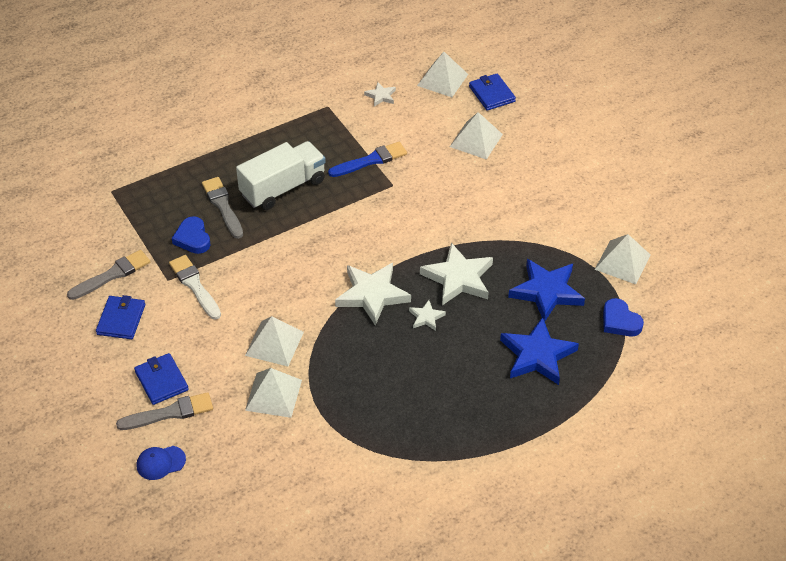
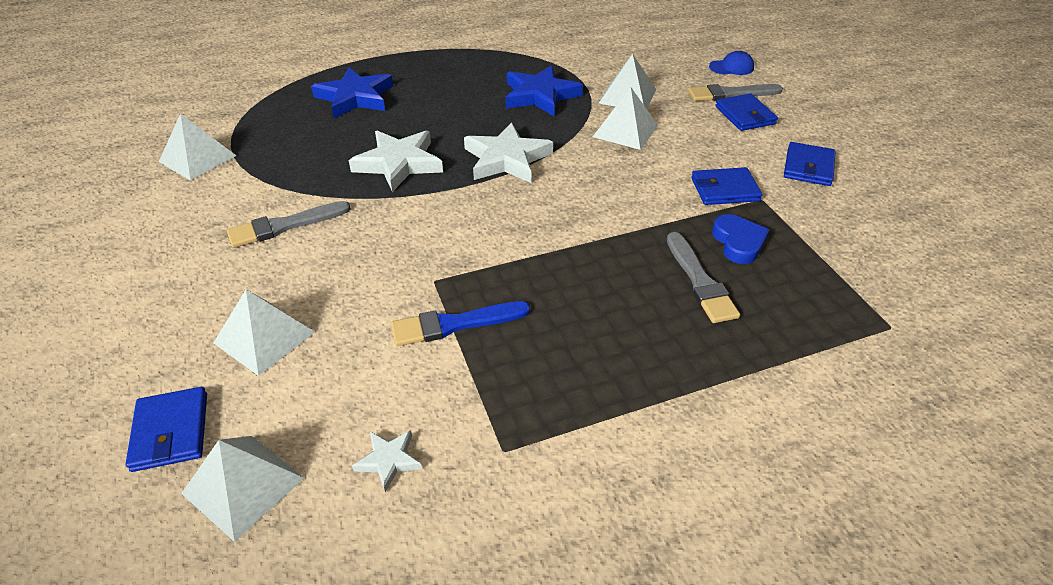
camera: 170 degrees left, 5 degrees down
grey brush [67,250,150,300] -> grey brush moved to [227,201,351,248]
white brush [169,255,221,319] -> blue wallet [691,167,762,205]
white truck [236,141,326,210] -> none
white star [409,300,446,331] -> none
blue star [508,259,585,322] -> blue star moved to [506,65,583,116]
blue heart [603,298,644,336] -> none

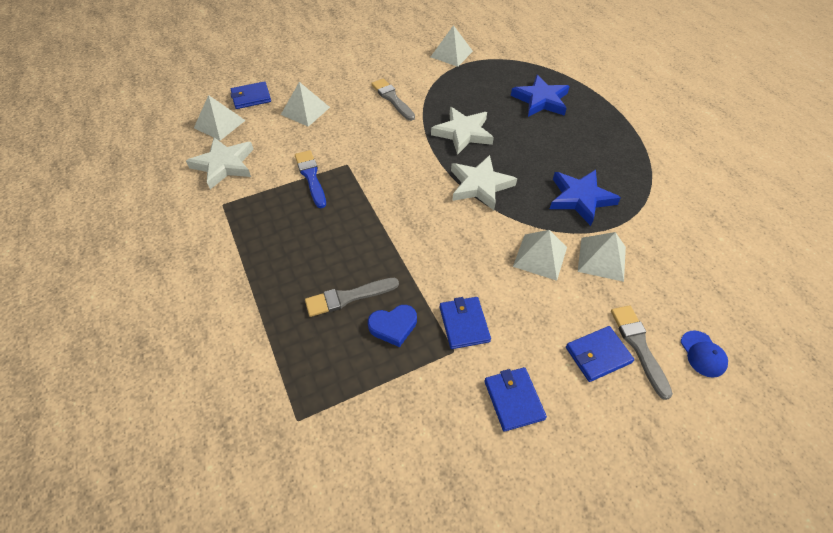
camera: 85 degrees right, 10 degrees up
white star [352,430,422,492] -> white star [186,137,254,189], size x2.06
blue wallet [784,142,836,186] -> blue wallet turned 60 degrees clockwise [484,367,547,432]

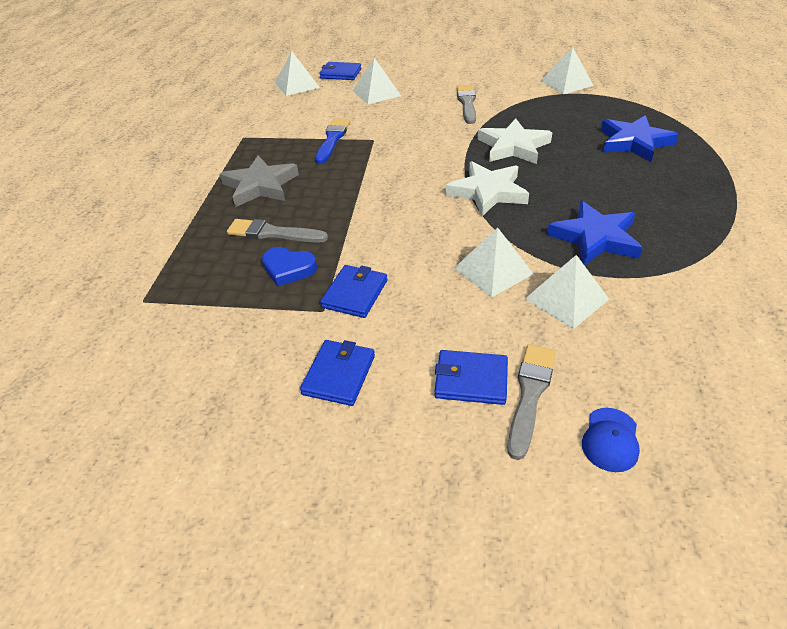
camera: 35 degrees right, 10 degrees down
white star [186,137,254,189] -> none
none -> grey star [220,155,299,207]

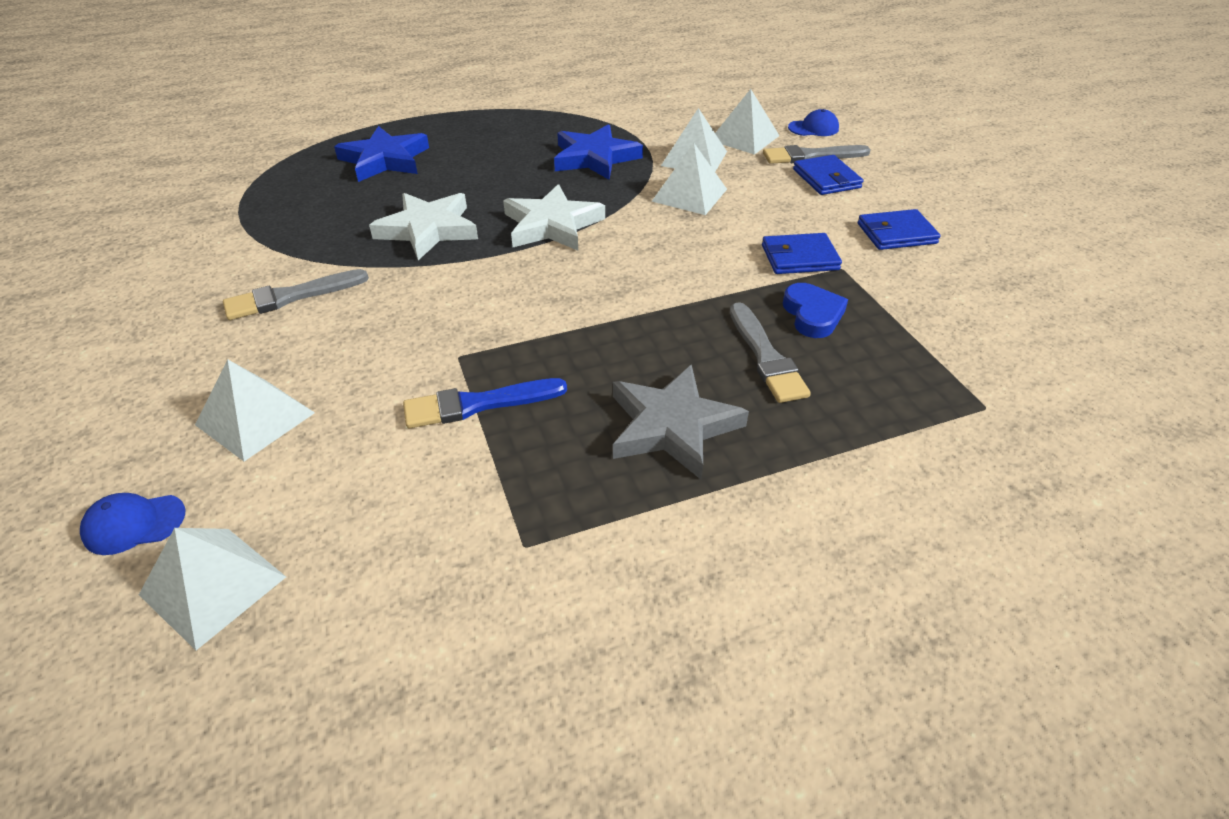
camera: 120 degrees left, 0 degrees up
blue wallet [319,62,361,80] -> blue cap [80,493,185,555]
white pyramid [541,47,594,94] -> white pyramid moved to [715,89,779,155]

